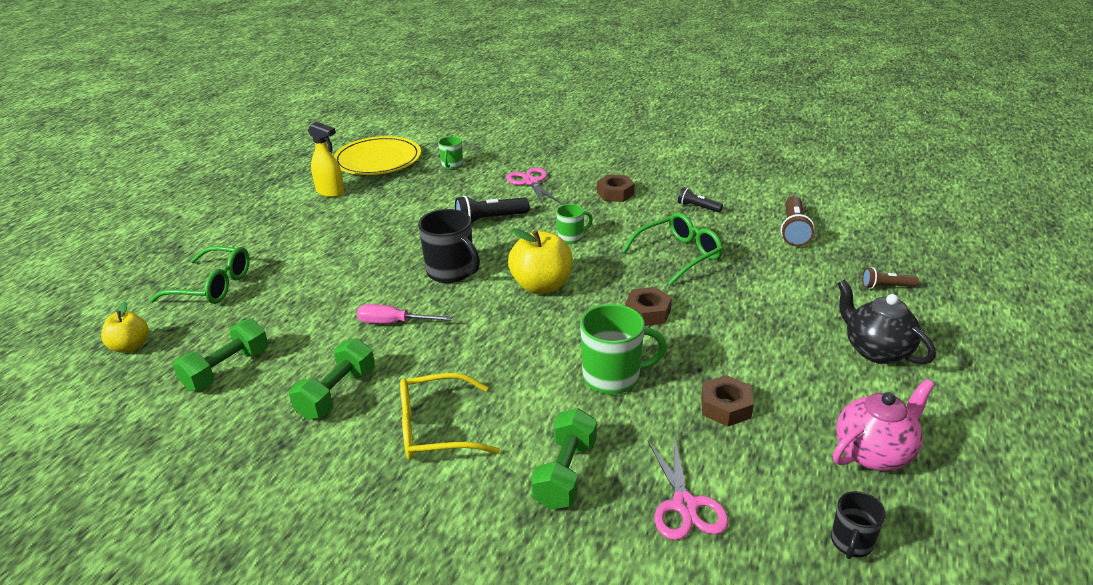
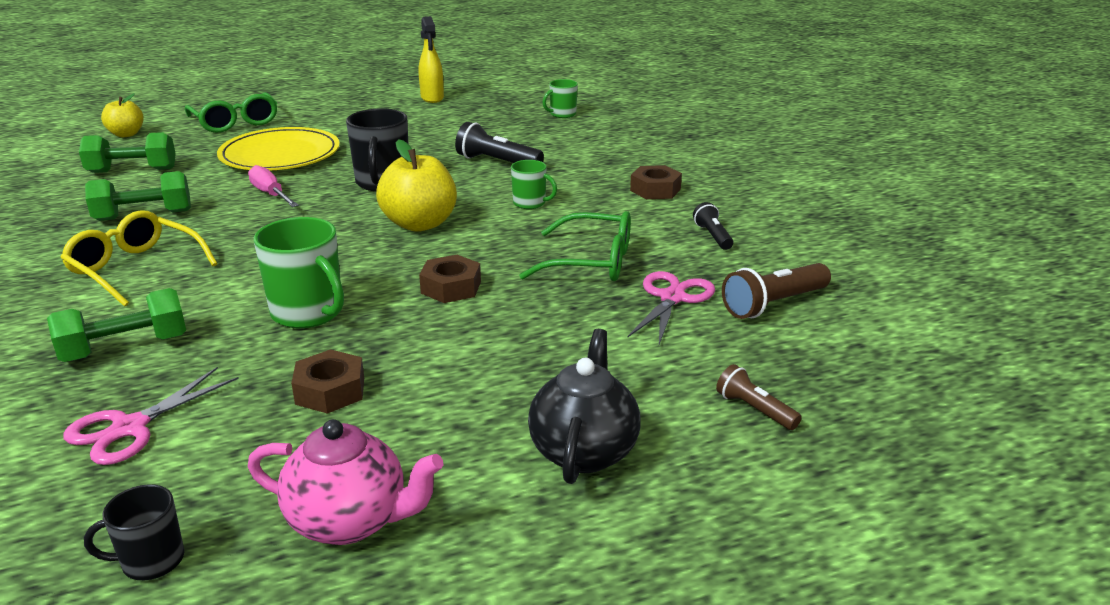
camera: 45 degrees right, 5 degrees down
yellow plate [334,136,421,175] -> yellow plate moved to [217,127,340,171]
pink scissors [506,168,560,206] -> pink scissors moved to [627,271,715,344]

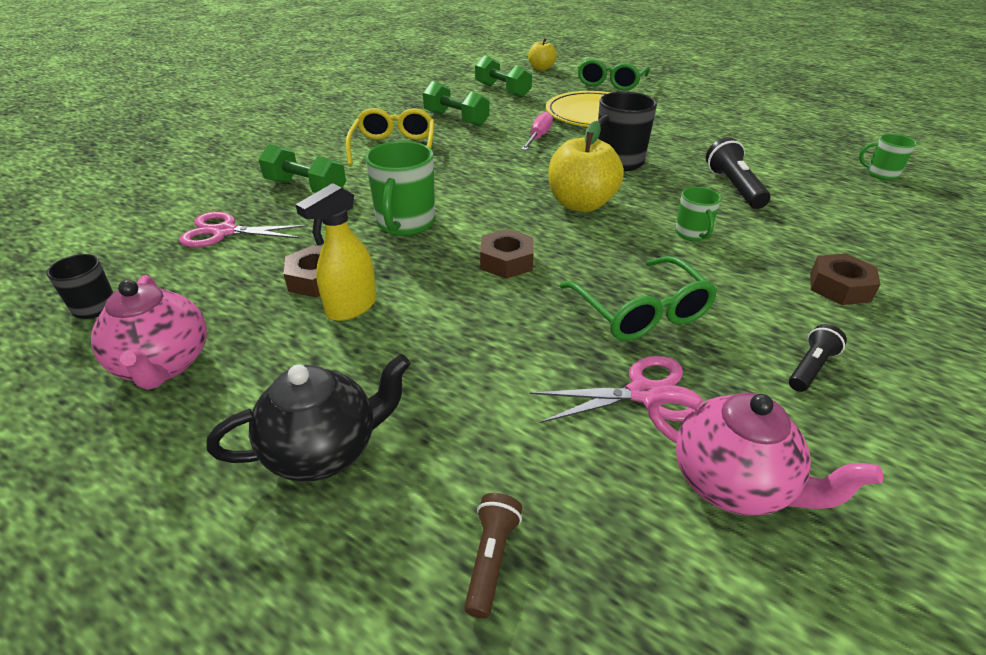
camera: 55 degrees right, 10 degrees up
yellow spray bottle [419,16,444,103] -> yellow spray bottle moved to [295,183,377,321]
brown flashlight [722,263,831,319] -> pink teapot [647,392,883,516]

